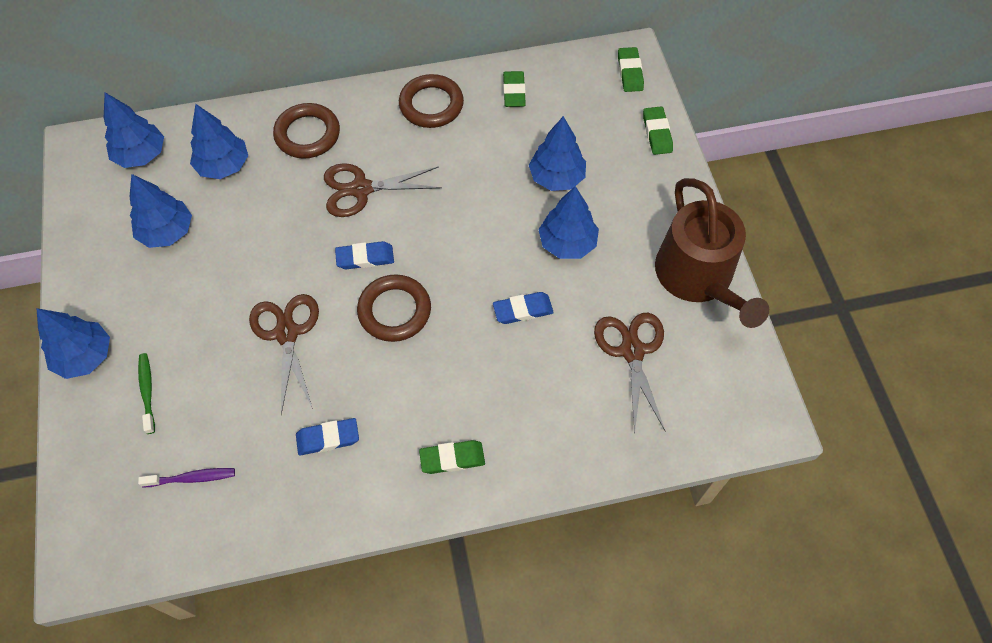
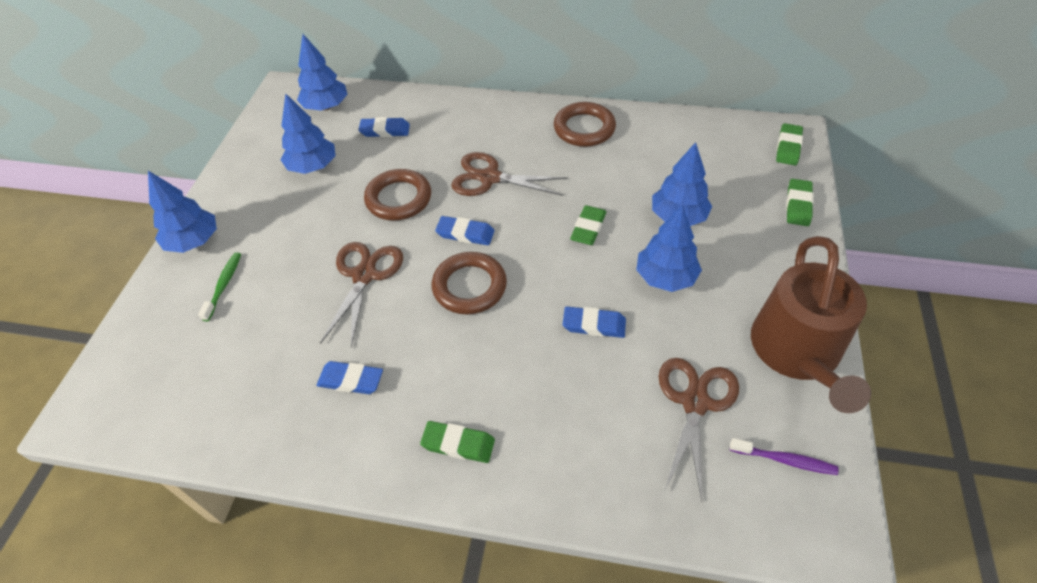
camera: 25 degrees right, 10 degrees down
purple toothbrush [138,468,235,487] -> purple toothbrush moved to [730,438,839,475]
blue tree [190,104,248,179] -> blue eraser [359,117,410,137]
brown ring [273,103,340,159] -> brown ring moved to [364,169,431,221]
green eraser [503,71,526,107] -> green eraser moved to [570,205,606,245]

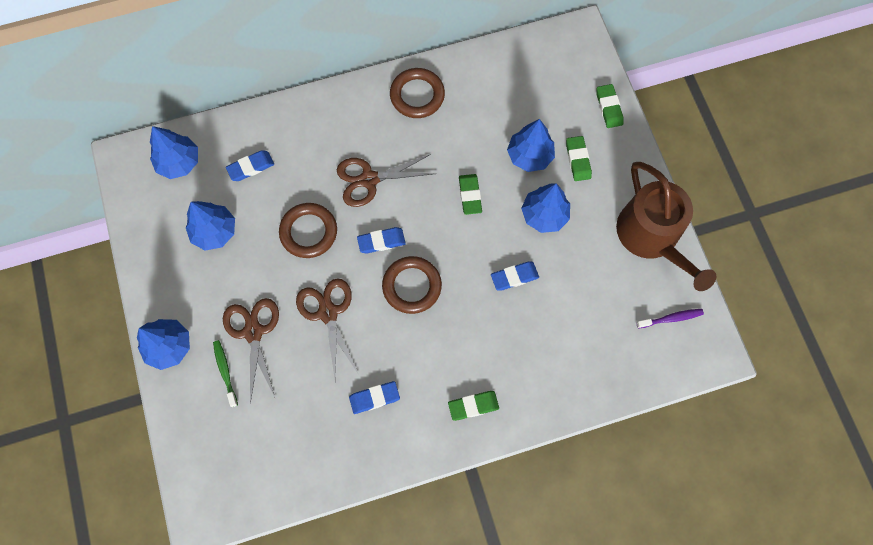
camera: 30 degrees left, 20 degrees up
brown scissors [659,358,739,501] -> brown scissors moved to [223,298,279,404]
green eraser [776,123,803,165] -> green eraser moved to [566,136,592,181]

